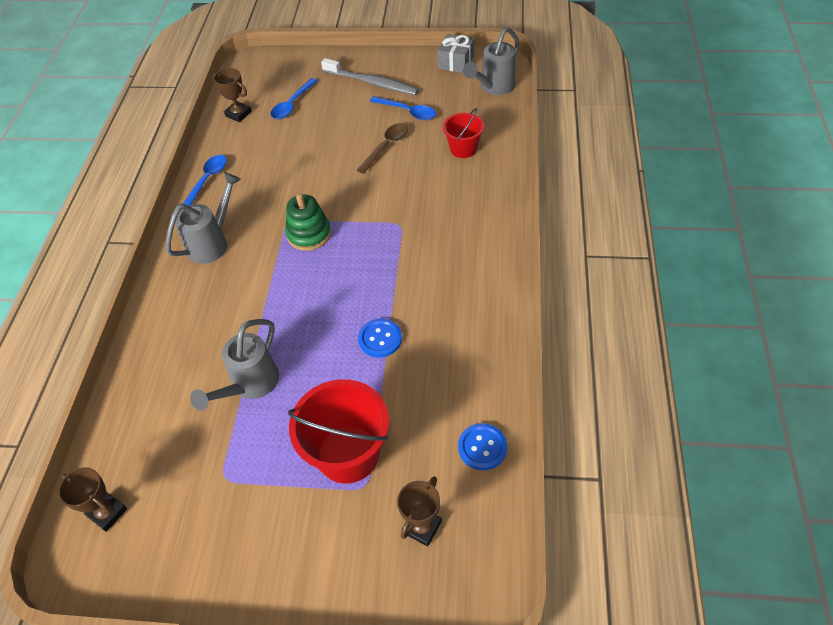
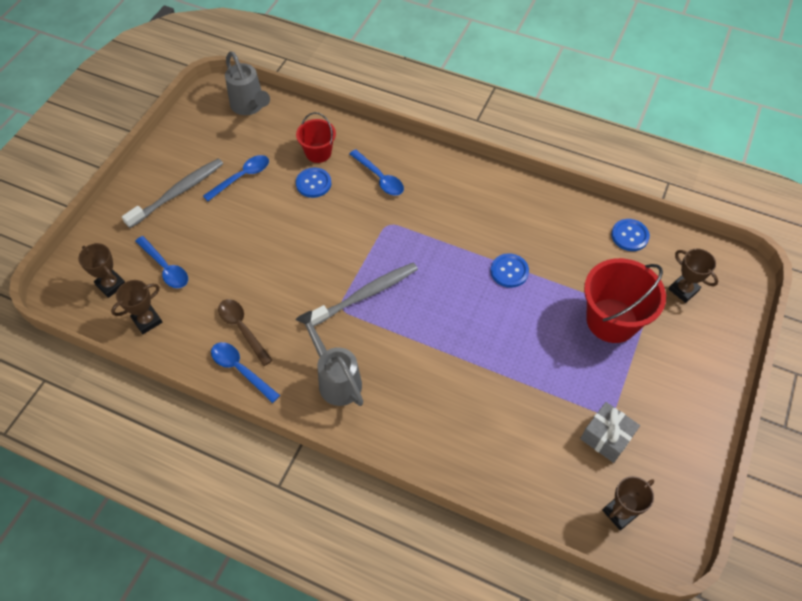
camera: 75 degrees left, 5 degrees up
grey watering can [190,319,279,411] -> none
green stacking toy [285,194,331,251] -> grey toothbrush [311,262,418,327]
brown spoon [357,123,408,174] -> brown spoon moved to [218,299,273,366]
grey gift [438,34,474,73] -> grey gift moved to [580,402,640,463]
none -> brown trophy [78,243,125,298]
none -> blue button [296,168,331,198]
none -> blue spoon [349,149,404,196]

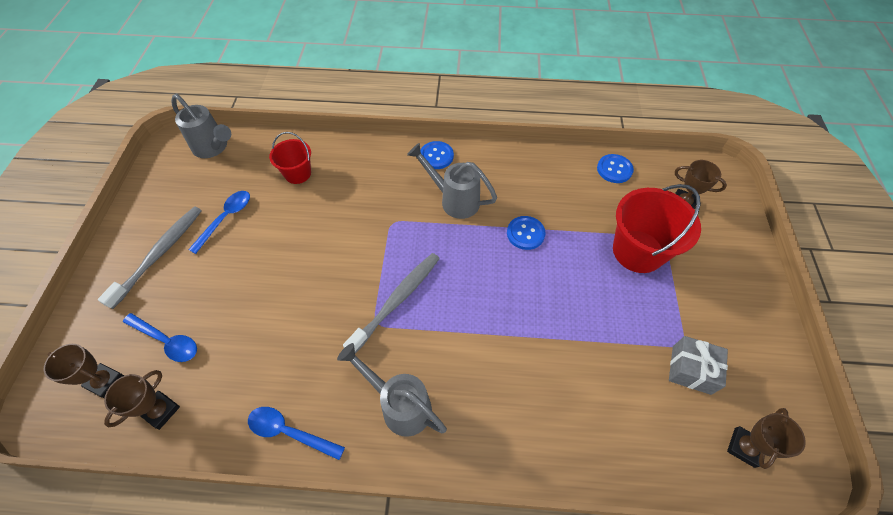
camera: 20 degrees left, 0 degrees up
brown spoon [218,299,273,366] -> none
blue button [296,168,331,198] -> blue button moved to [420,141,454,169]
blue spoon [349,149,404,196] -> none
none -> grey watering can [407,143,497,219]

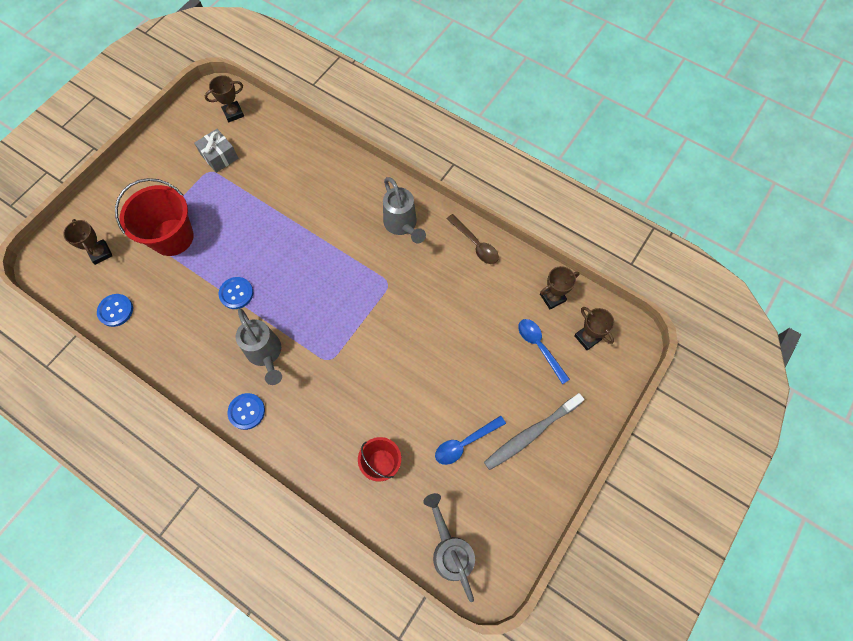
camera: 150 degrees left, 10 degrees up
blue spoon [248,407,345,460] -> brown spoon [447,214,499,264]
grey toothbrush [343,253,440,353] -> none

